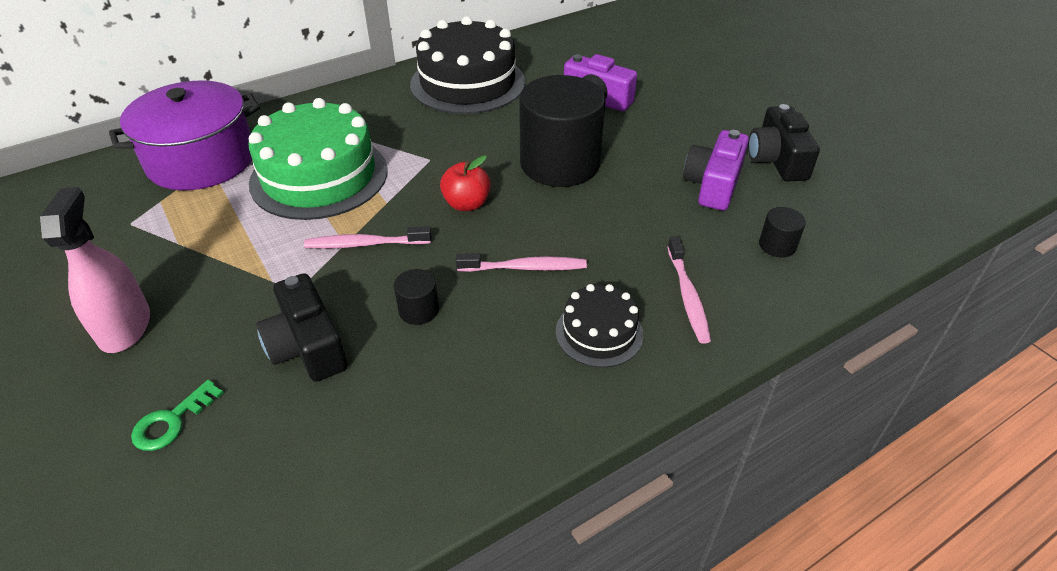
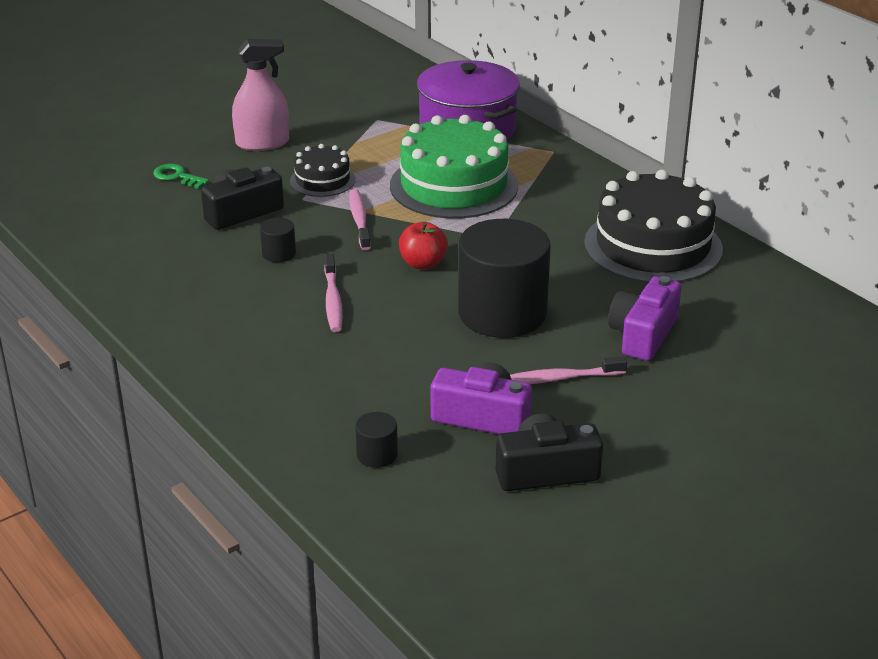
camera: 85 degrees right, 10 degrees down
black cake [556,284,643,368] -> black cake moved to [290,144,356,197]
pink toothbrush [667,237,711,344] -> pink toothbrush moved to [510,356,627,384]

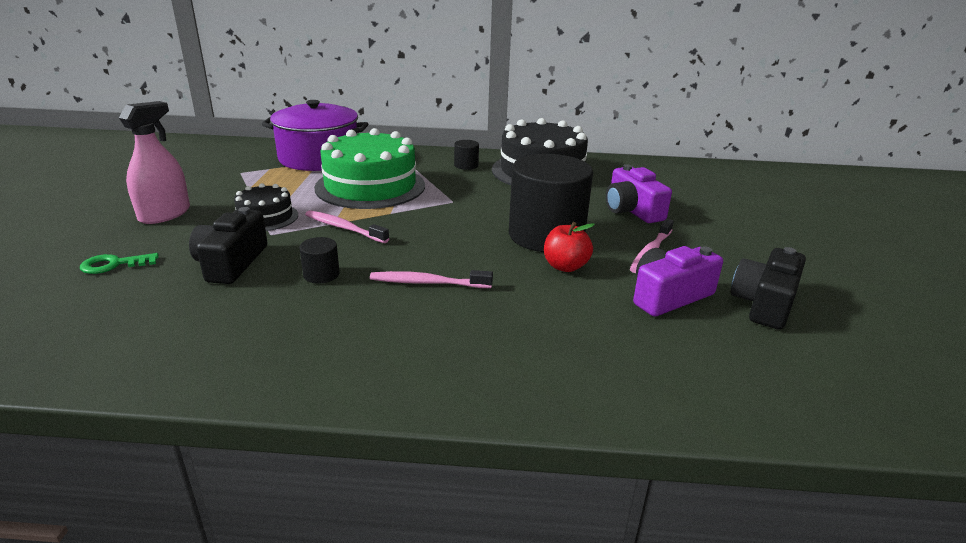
camera: 50 degrees left, 5 degrees down
pink toothbrush [324,254,343,332] -> pink toothbrush turned 150 degrees clockwise [370,270,493,288]
black cylinder [355,412,398,468] -> black cylinder moved to [454,140,479,170]
red apple [399,221,448,269] -> red apple moved to [544,222,595,272]

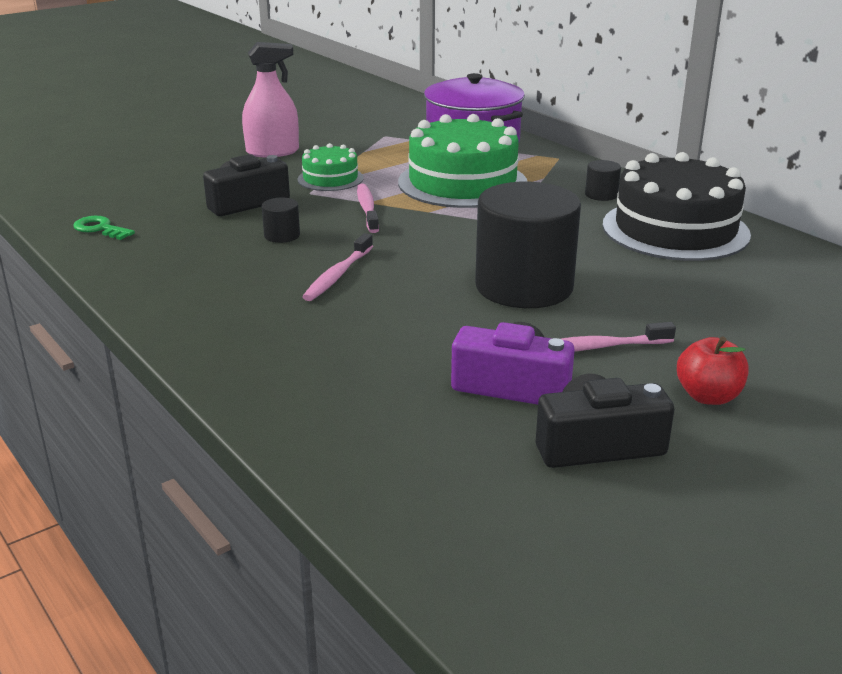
camera: 50 degrees right, 0 degrees up
green key [80,253,159,274] -> green key moved to [73,216,135,240]
black cake [234,183,298,231] -> green cake [297,143,364,191]
pink toothbrush [370,270,493,288] -> pink toothbrush turned 120 degrees counterclockwise [302,233,373,301]
red apple [544,222,595,272] -> red apple moved to [677,337,749,405]
purple camera [606,164,672,223] -> none

